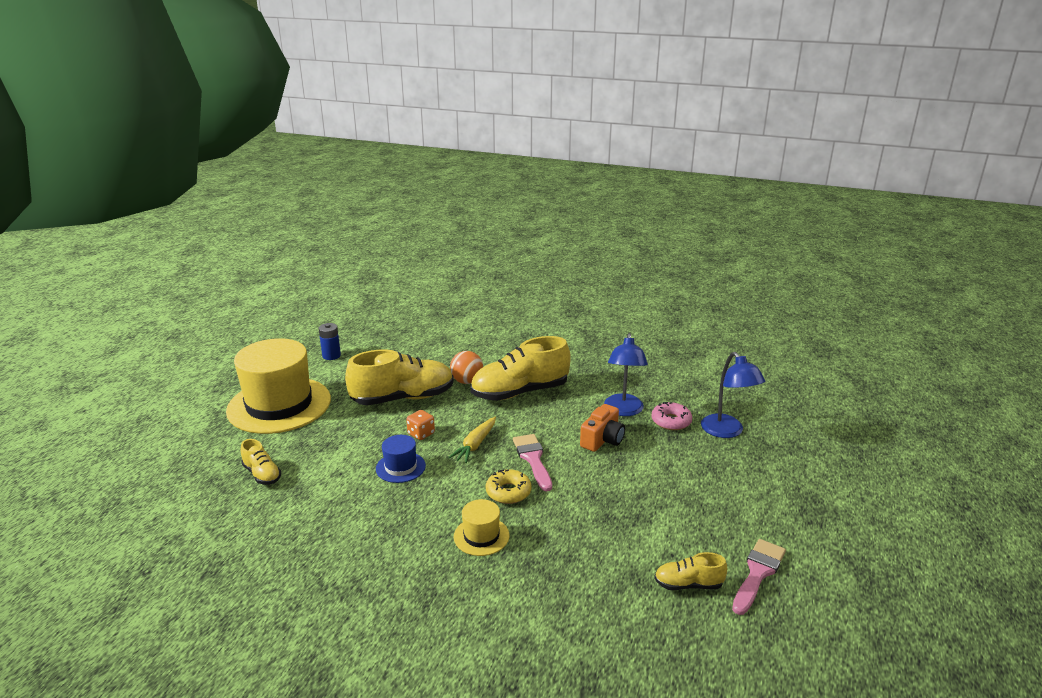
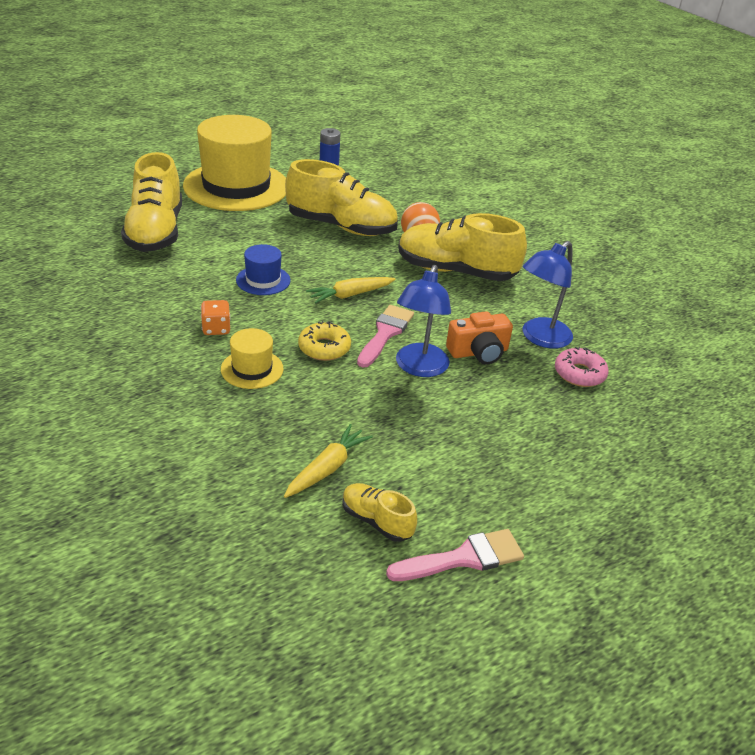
camera: 35 degrees right, 10 degrees up
yellow shoe [240,439,281,485] -> yellow shoe [121,152,182,252], size x2.09
orange dice [406,410,435,440] -> orange dice moved to [201,300,230,335]
blue lamp [701,352,765,438] -> blue lamp moved to [396,265,451,377]
none -> yellow carrot [284,424,373,498]

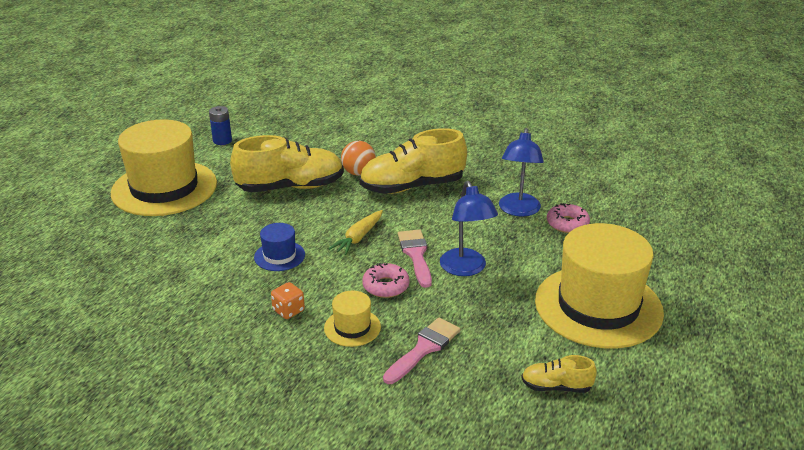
camera: 30 degrees left, 5 degrees down
yellow shoe [121,152,182,252] -> none
yellow carrot [284,424,373,498] -> none
yellow donut [298,321,351,361] -> pink donut [362,263,410,298]
pink brush [386,529,524,581] -> pink brush moved to [383,318,460,384]
orange camera [446,311,513,364] -> none
none -> yellow hat [535,223,664,348]

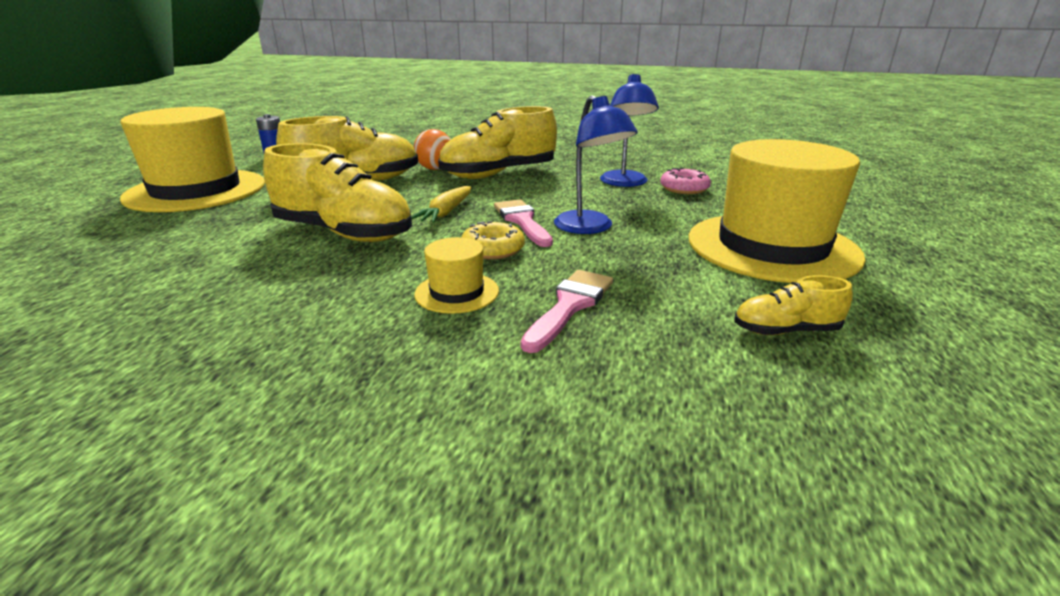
camera: 10 degrees left, 5 degrees down
blue hat [254,223,305,271] -> yellow shoe [263,143,412,242]
orange dice [271,282,305,319] -> none
pink donut [362,263,410,298] -> yellow donut [462,221,525,259]

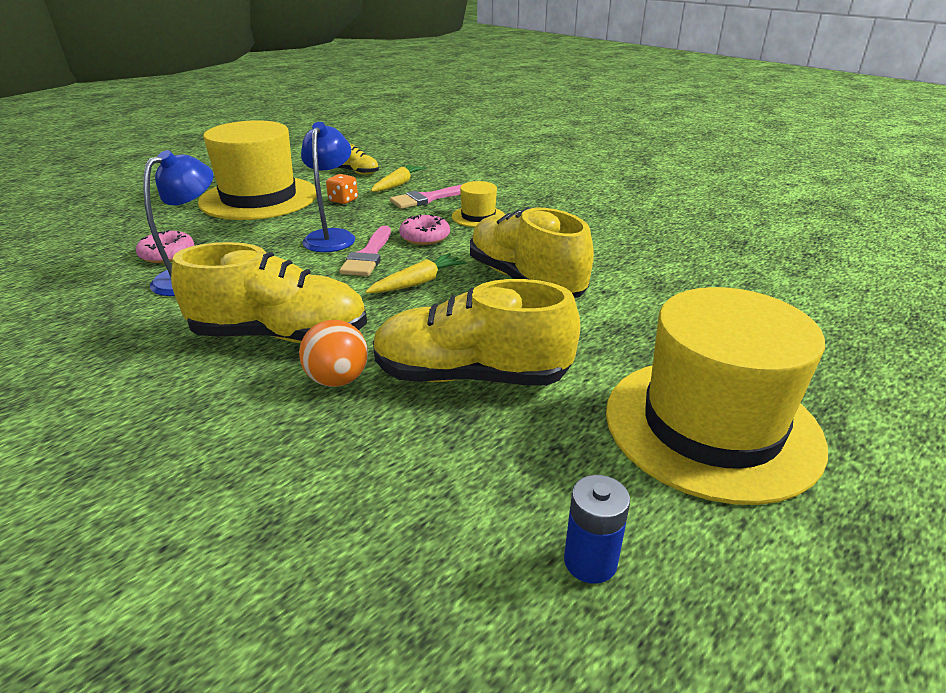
camera: 150 degrees left, 5 degrees up
yellow donut [462,221,525,259] -> pink donut [399,214,450,245]
none -> orange dice [326,174,358,204]
none -> yellow carrot [371,164,426,192]

